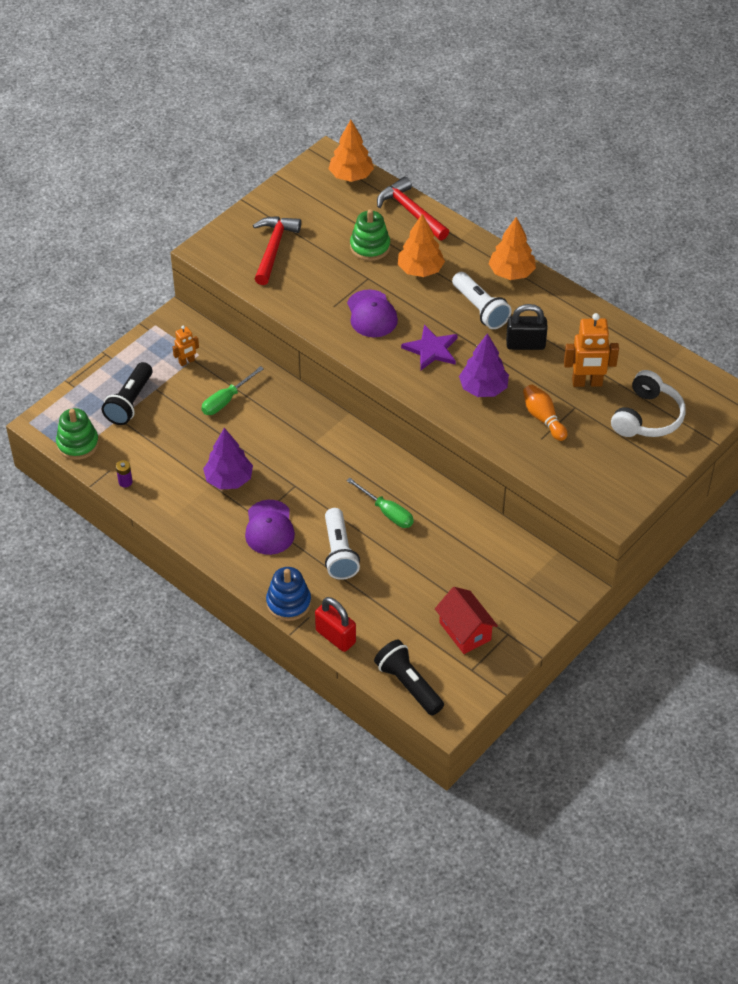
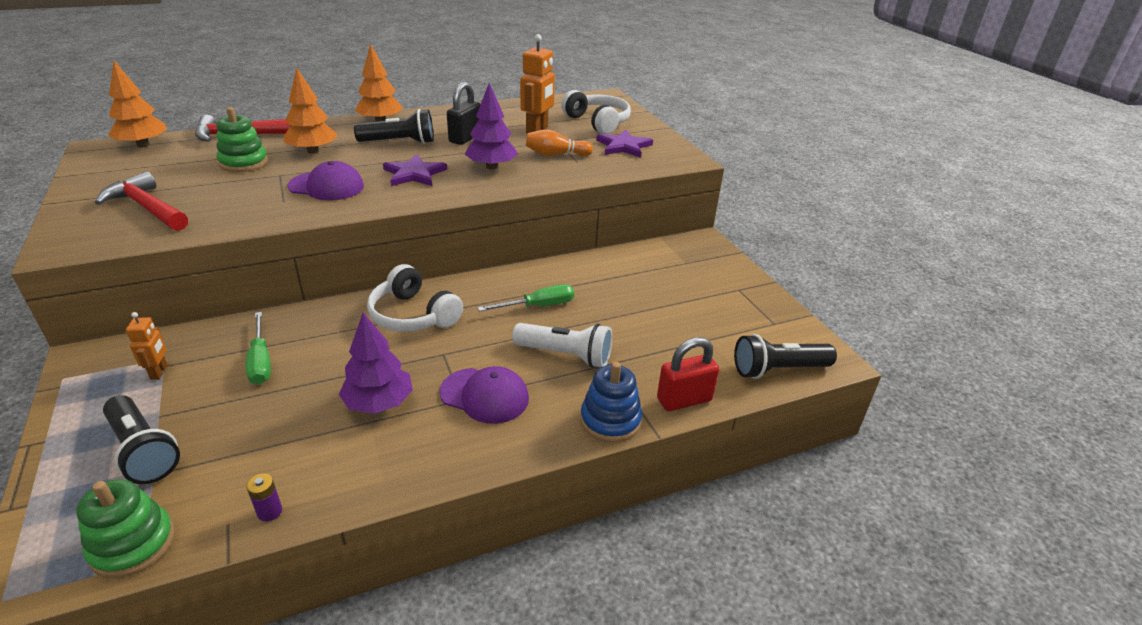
camera: 65 degrees left, 15 degrees down
red house [435,587,498,654] -> none
white flashlight [452,272,512,329] -> black flashlight [354,109,434,144]
none -> white headphones [367,264,463,332]
none -> purple star [596,129,653,158]

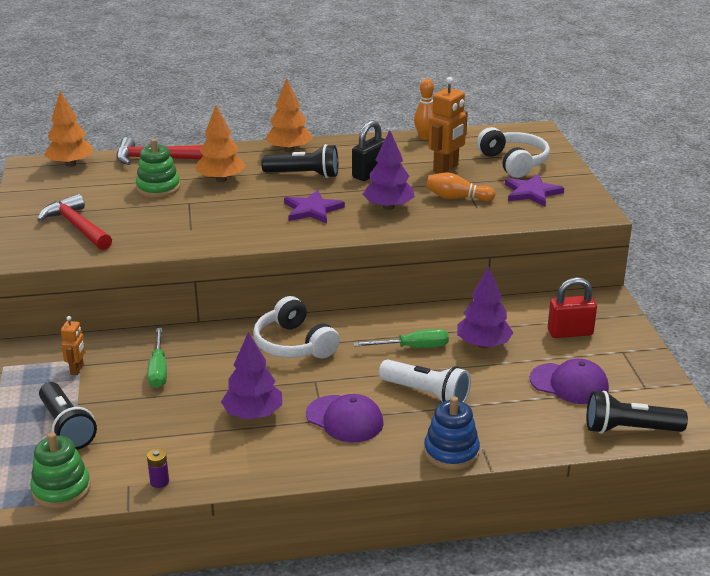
camera: 15 degrees right, 5 degrees down
purple cap [287,161,364,201] -> purple cap moved to [530,359,609,404]
red padlock [657,337,719,411] -> red padlock moved to [548,277,597,338]
none -> orange bowling pin [414,79,435,140]
none -> purple tree [457,267,514,348]

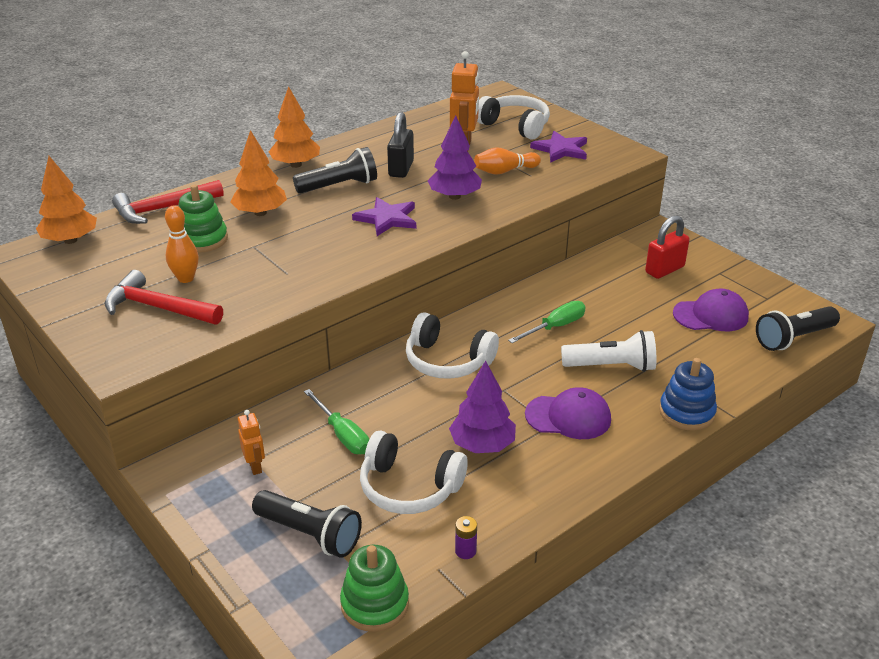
camera: 30 degrees left, 5 degrees up
orange bowling pin [414,79,435,140] -> orange bowling pin moved to [165,205,199,283]
purple tree [457,267,514,348] -> none
none -> white headphones [360,431,468,514]

